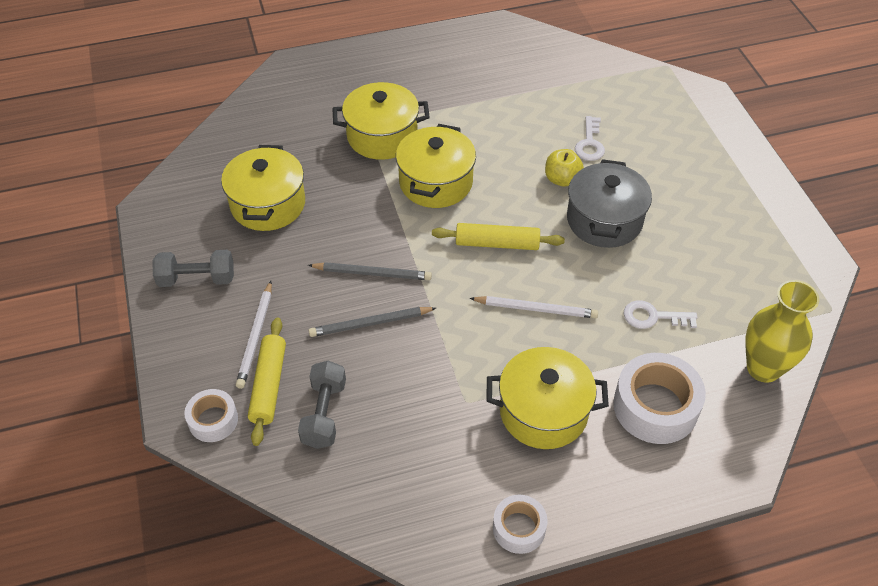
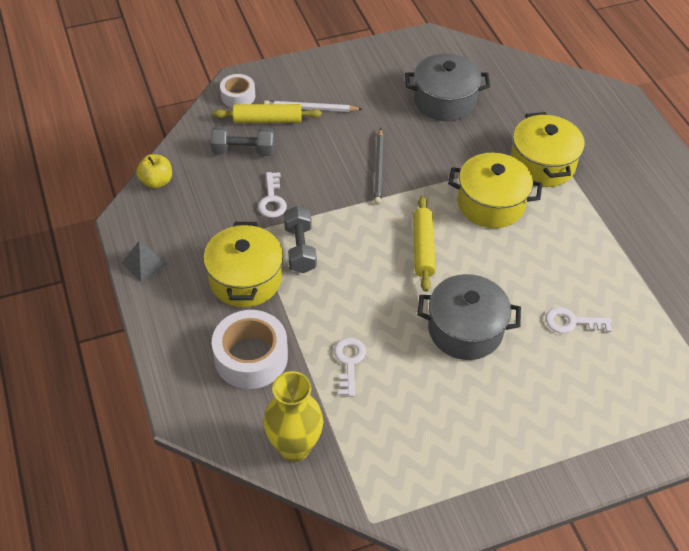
camera: 85 degrees right, 0 degrees up
grey dumbbell [153,250,234,287] -> grey dumbbell moved to [284,206,317,273]
yellow pot [221,145,305,231] -> grey pot [405,53,491,121]
grey pencil [308,307,436,337] -> none
white pencil [469,296,598,318] -> none
white tape [493,495,547,554] -> grey pyramid [122,241,167,282]
yellow apple [545,149,584,187] -> yellow apple moved to [136,154,172,189]
none -> white key [258,172,287,218]

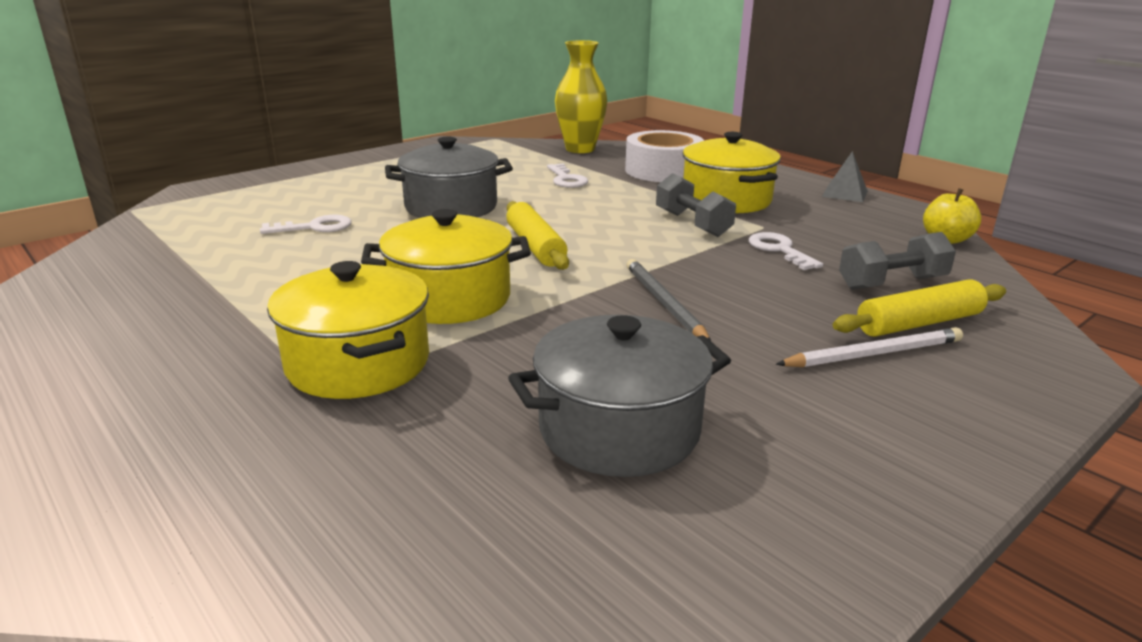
camera: 160 degrees right, 25 degrees down
white tape [220,74,255,108] -> none

